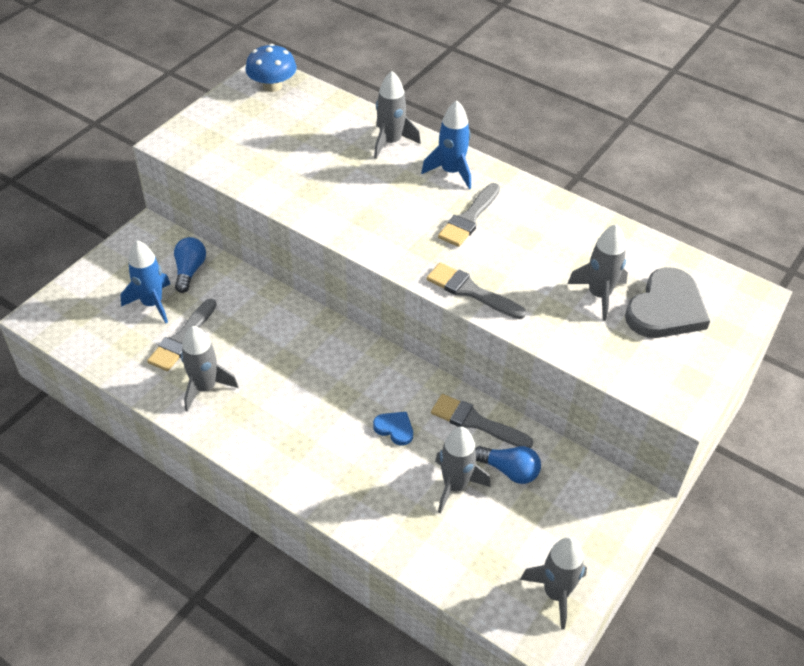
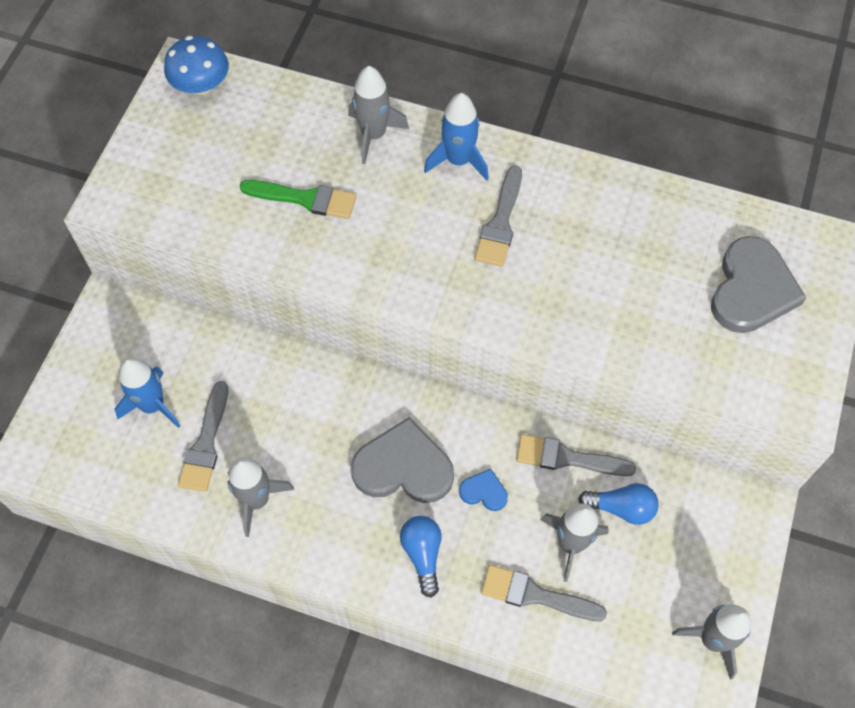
camera: 15 degrees left, 15 degrees up
blue light bulb [174,237,206,293] -> blue light bulb moved to [400,516,442,598]
grey brush [426,262,526,319] -> grey brush moved to [481,565,607,621]
grey rocket [567,224,628,321] -> none
none -> green brush [240,180,356,219]
none -> grey heart [351,417,454,503]

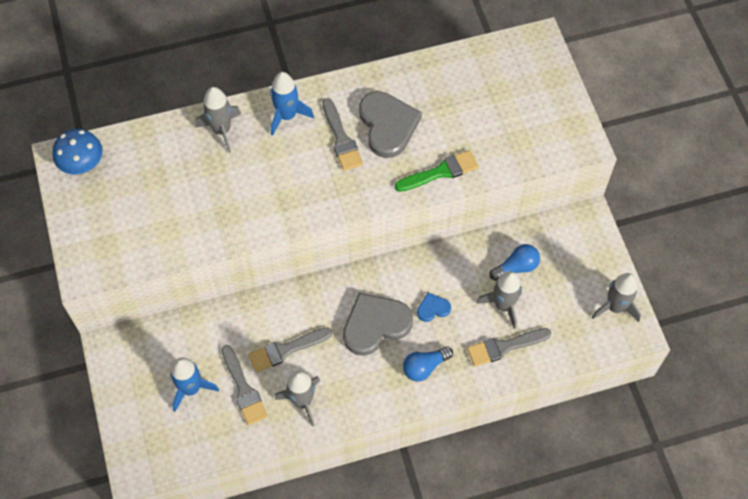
camera: 35 degrees left, 0 degrees up
green brush [240,180,356,219] -> green brush moved to [395,150,478,192]
blue light bulb [400,516,442,598] -> blue light bulb turned 75 degrees counterclockwise [403,346,453,381]
grey brush [516,434,636,476] -> grey brush moved to [248,327,332,372]
grey heart [711,236,807,333] -> grey heart moved to [359,91,422,158]

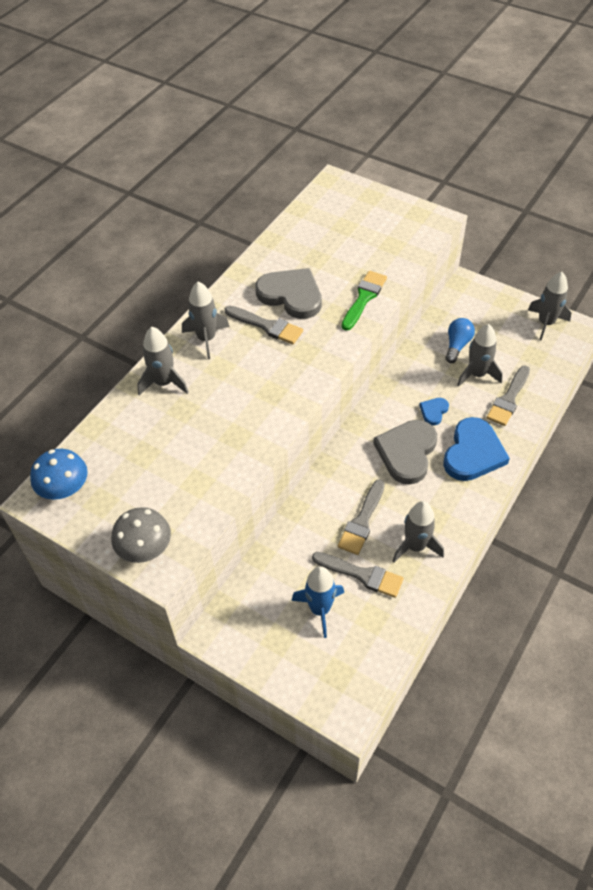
camera: 40 degrees left, 10 degrees down
blue rocket [270,72,314,136] -> grey rocket [182,282,229,359]
blue light bulb [403,346,453,381] -> blue heart [443,417,510,481]
none -> grey mushroom [111,507,171,563]

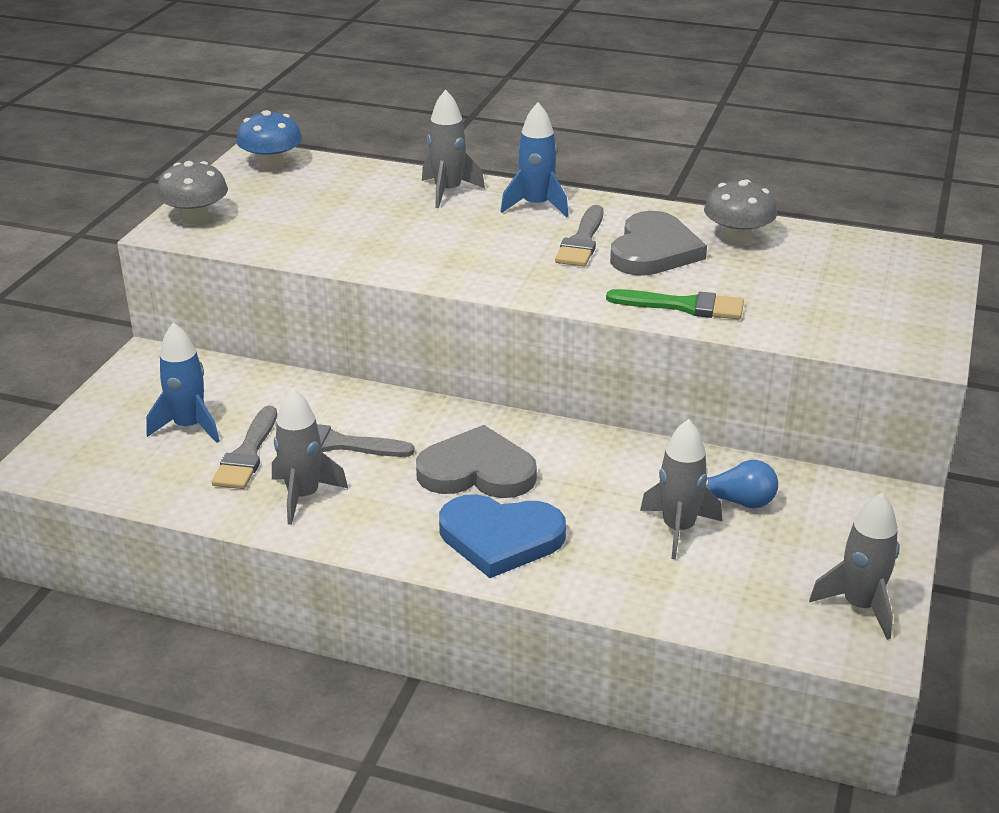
camera: 75 degrees right, 20 degrees down
grey rocket [182,282,229,359] -> blue rocket [500,102,569,217]
blue heart [419,398,449,425] -> none
grey brush [487,365,530,426] -> none
none -> grey mushroom [704,179,777,245]

